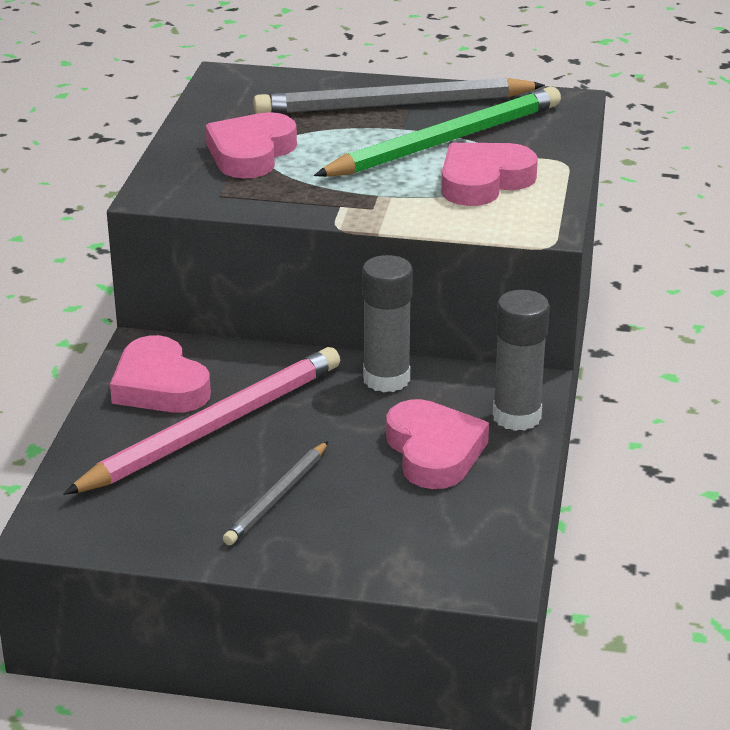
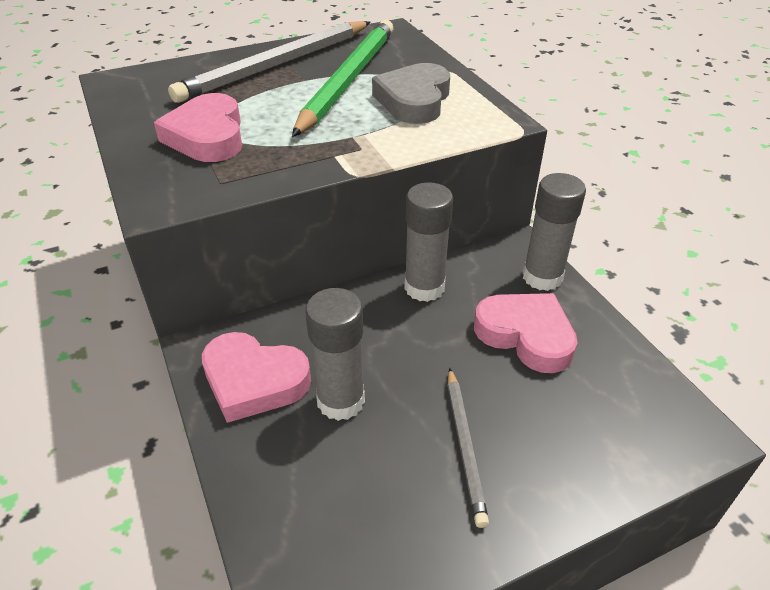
camera: 35 degrees left, 10 degrees up
pink pencil [63,347,340,495] -> grey glue stick [305,288,365,421]
pink heart [441,143,538,206] -> grey heart [372,63,450,124]

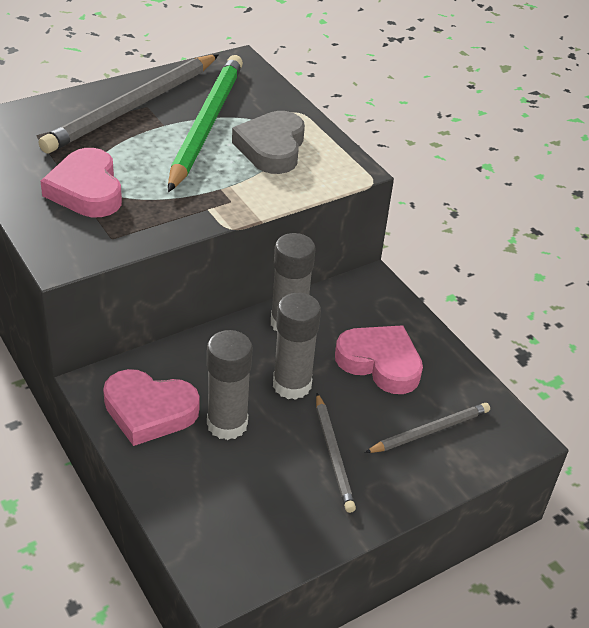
camera: 10 degrees left, 0 degrees up
grey glue stick [523,173,586,291] -> grey glue stick moved to [273,293,321,400]
none -> grey pencil [365,403,490,453]

